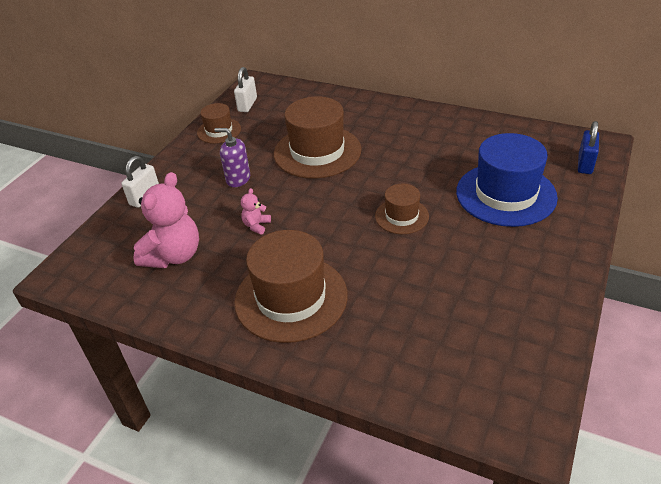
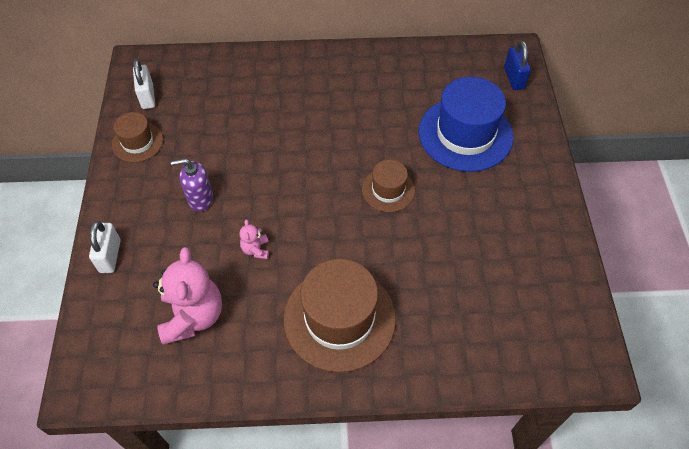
camera: 30 degrees left, 15 degrees up
brown hat [274,97,361,178] -> none

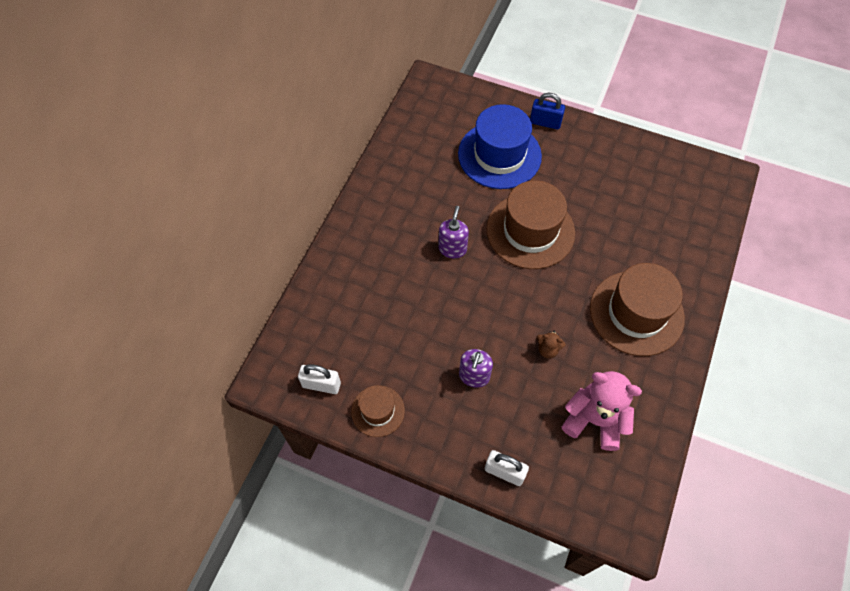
camera: 65 degrees left, 5 degrees up
pink teddy bear [239,219,269,259] -> brown teddy bear [536,331,566,358]
brown hat [362,160,415,212] -> brown hat [486,180,575,269], size x1.87
blue padlock [504,41,531,90] -> blue padlock moved to [530,93,565,129]
none -> purple soap dispenser [438,206,469,258]

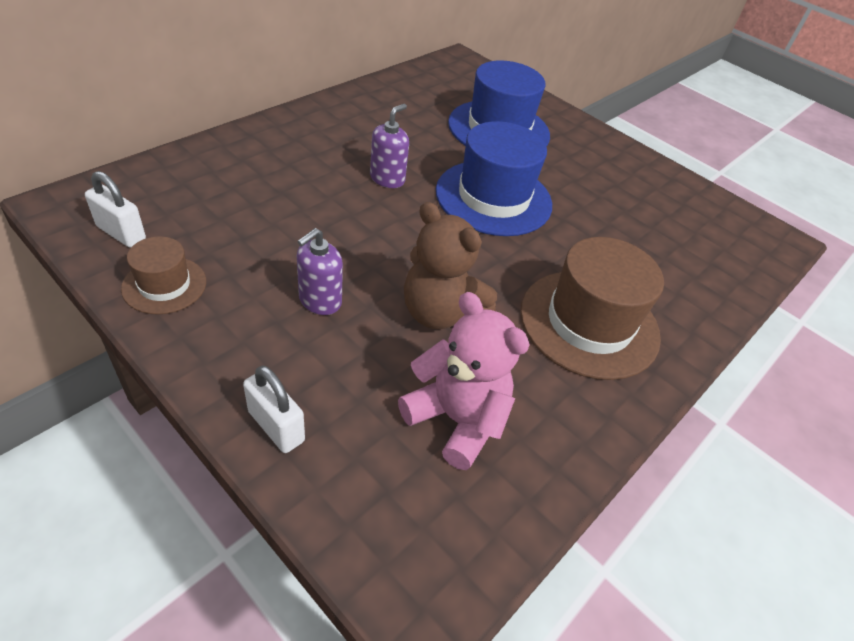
camera: 15 degrees right, 15 degrees down
brown hat [486,180,575,269] -> blue hat [436,121,552,236]
blue padlock [530,93,565,129] -> none
brown teddy bear [536,331,566,358] -> brown teddy bear [404,202,497,329], size x2.19

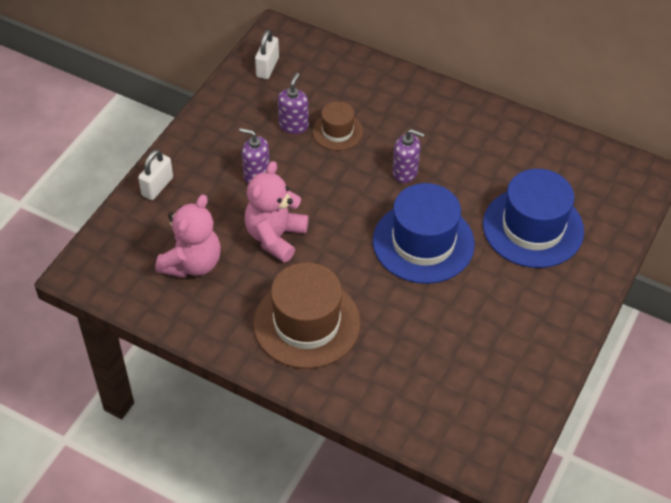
camera: 80 degrees right, 5 degrees up
brown hat [121,236,206,315] -> brown hat moved to [312,101,363,150]
brown teddy bear [404,202,497,329] -> pink teddy bear [245,161,309,263]
none -> purple soap dispenser [278,73,309,134]

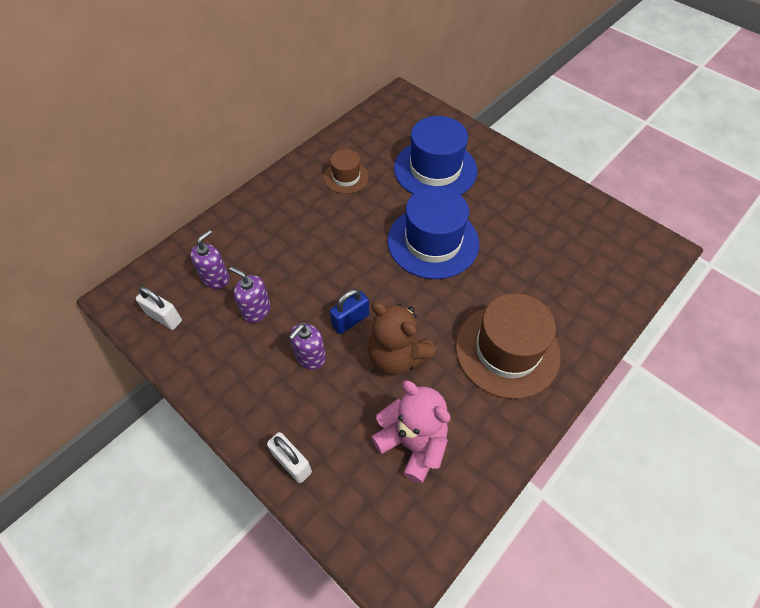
camera: 75 degrees left, 5 degrees up
pink teddy bear [245,161,309,263] -> brown teddy bear [368,302,436,375]
brown hat [312,101,363,150] -> brown hat moved to [324,149,369,194]
purple soap dispenser [393,129,424,183] -> purple soap dispenser moved to [190,230,229,289]
none -> blue padlock [330,289,369,334]

